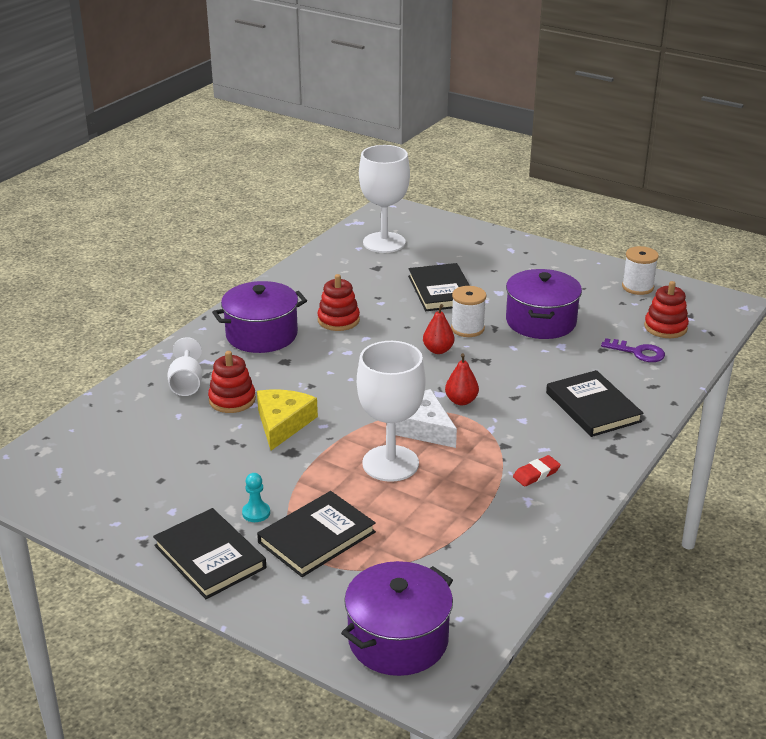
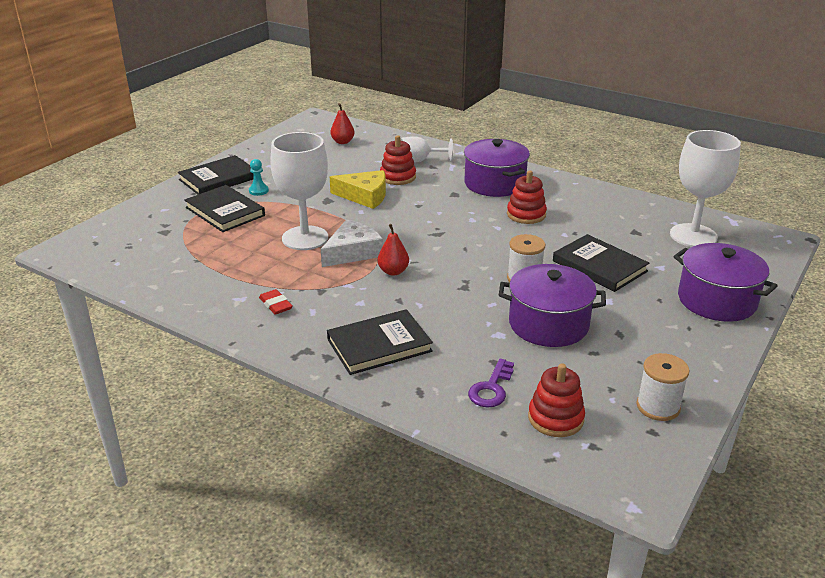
camera: 90 degrees right, 0 degrees up
purple pot [341,561,453,676] -> purple pot moved to [674,243,778,322]
black book [408,263,470,311] -> black book turned 60 degrees clockwise [553,234,649,292]
red pear [423,304,454,354] -> red pear moved to [330,103,355,144]

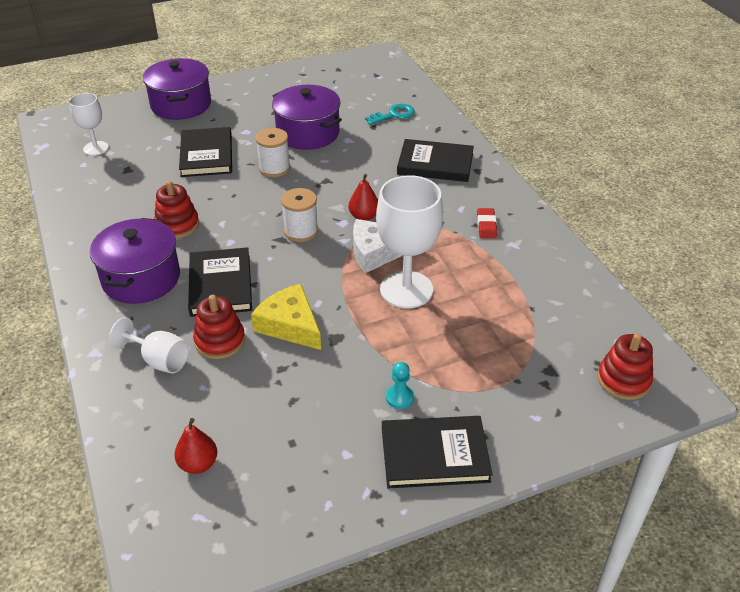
camera: 145 degrees left, 10 degrees up
black book [185,185,265,232] -> black book moved to [188,247,252,317]
purple key [468,359,514,407] -> turquoise key [365,104,415,125]
red stacking toy [528,363,585,437] -> red stacking toy moved to [597,333,653,400]
white spool [636,353,690,421] -> white spool moved to [281,188,318,242]
white goblet [670,130,741,247] -> white goblet [69,93,109,156], size x0.57

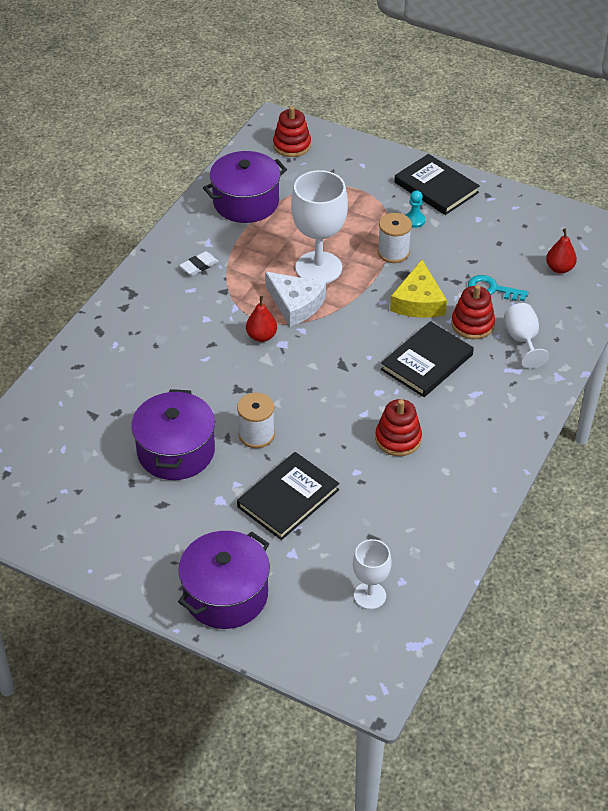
camera: 130 degrees left, 5 degrees up
purple pot [90,218,180,304] -> purple pot moved to [203,151,287,223]
white spool [281,188,318,242] -> white spool moved to [378,213,412,263]
turquoise key [365,104,415,125] -> turquoise key moved to [468,275,529,301]
black book [397,139,474,182] -> none
red eraser [477,208,497,239] -> white eraser [180,251,219,276]

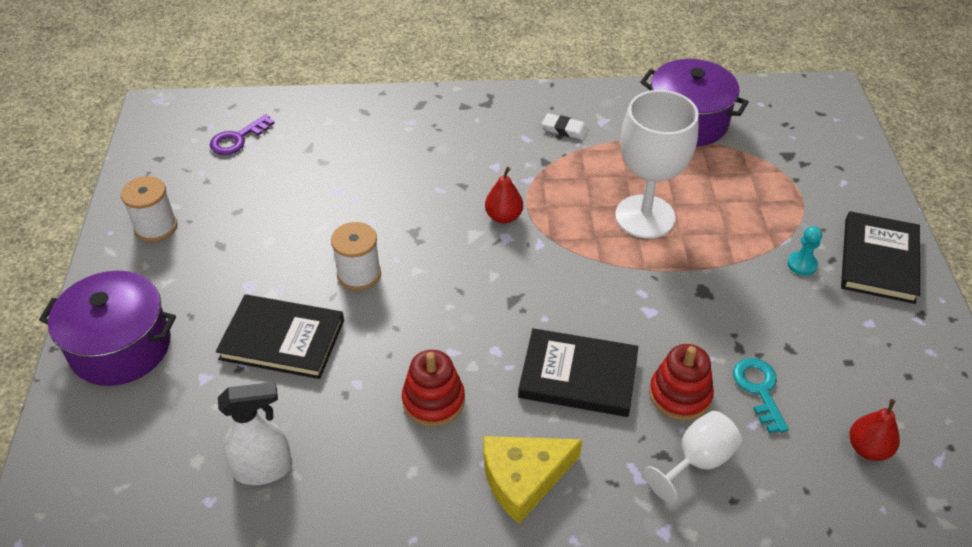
camera: 60 degrees right, 0 degrees up
purple pot [131,389,215,480] -> none
white cheese [265,271,326,327] -> none
red stacking toy [273,106,311,157] -> none
white goblet [353,539,391,610] -> none
white spool [378,213,412,263] -> white spool moved to [121,176,177,242]
yellow cheese [390,260,447,318] -> yellow cheese moved to [483,436,582,524]
none -> purple key [210,114,274,155]
none -> white spray bottle [218,382,292,485]

